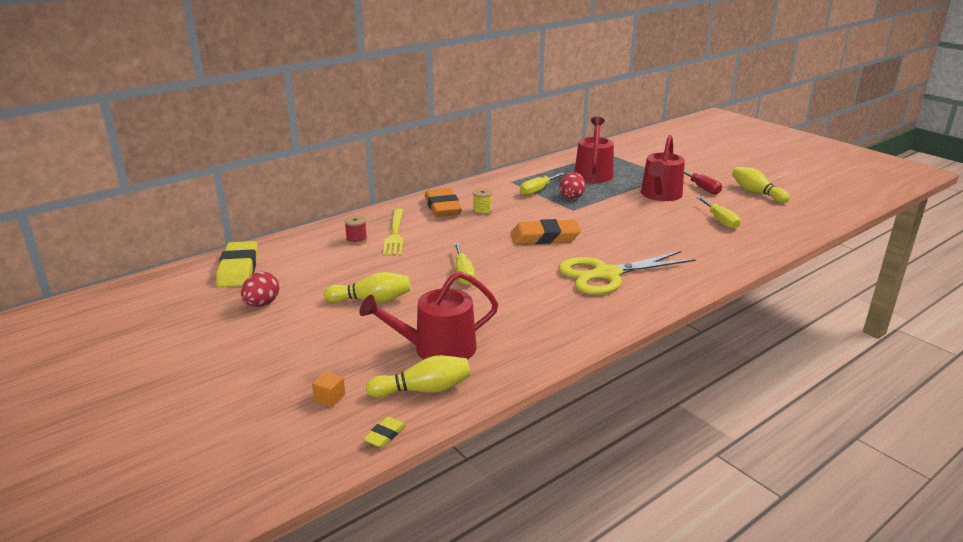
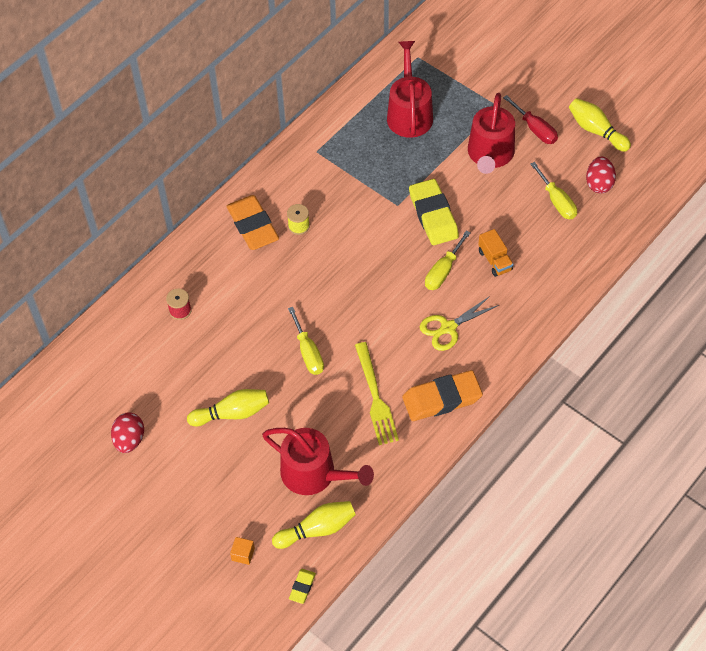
camera: 10 degrees left, 30 degrees up
yellow eraser [216,241,258,287] -> yellow eraser moved to [409,179,459,245]
red watering can [359,271,498,360] -> red watering can turned 120 degrees counterclockwise [262,428,374,495]
yellow fork [383,208,404,256] -> yellow fork moved to [355,342,399,445]
orange eraser [511,219,581,244] -> orange eraser moved to [402,370,483,421]
yellow screwdriver [520,172,565,196] -> yellow screwdriver moved to [425,230,471,290]
yellow scissors [558,251,696,295] -> yellow scissors [420,295,499,351], size x0.60
red egg [560,172,585,199] -> red egg moved to [586,157,616,193]
none -> orange truck [478,229,513,277]

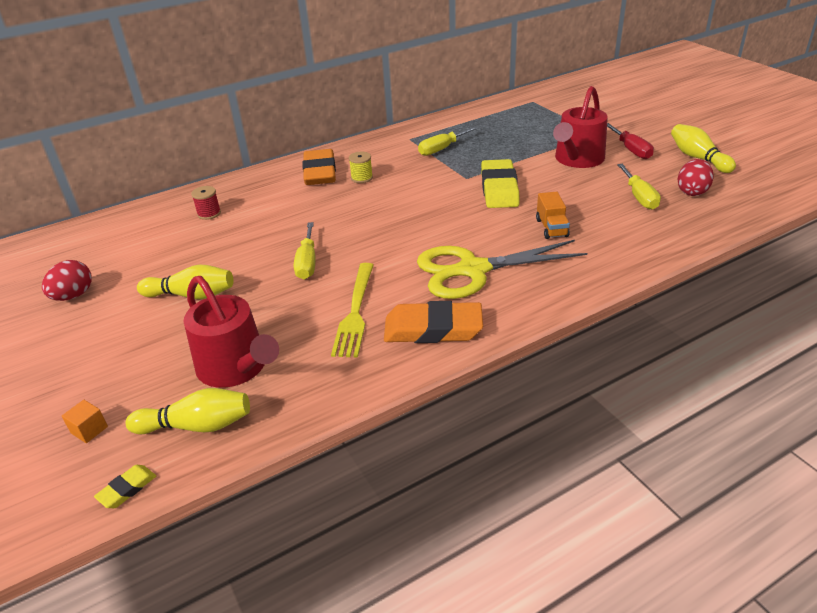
camera: 20 degrees right, 20 degrees down
red watering can [387,41,433,138] -> none
yellow scissors [420,295,499,351] -> yellow scissors [417,240,587,299], size x1.67
yellow screwdriver [425,230,471,290] -> yellow screwdriver moved to [418,126,478,156]

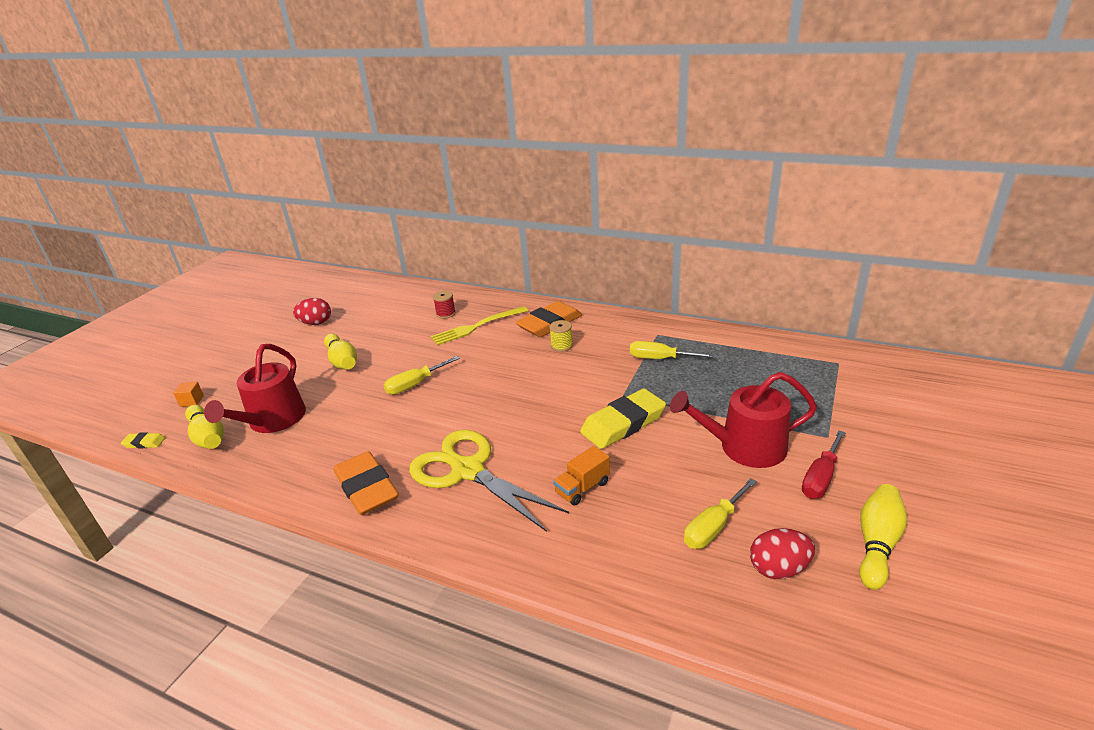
camera: 55 degrees right, 5 degrees down
yellow fork [331,263,374,358] -> yellow fork moved to [431,306,528,345]

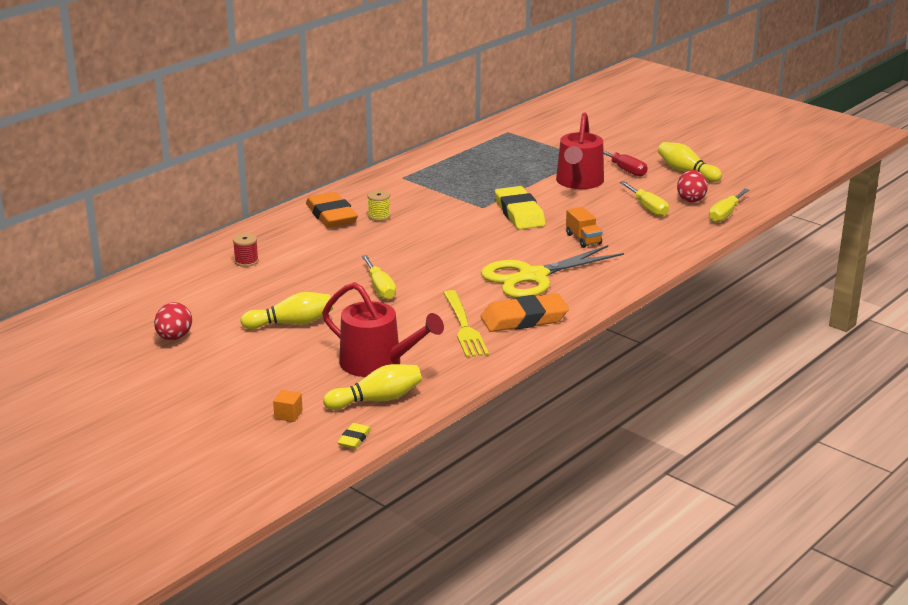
camera: 75 degrees left, 5 degrees down
yellow fork [431,306,528,345] -> yellow fork moved to [444,290,489,358]
yellow screwdriver [630,341,714,359] -> yellow screwdriver moved to [709,188,750,223]

